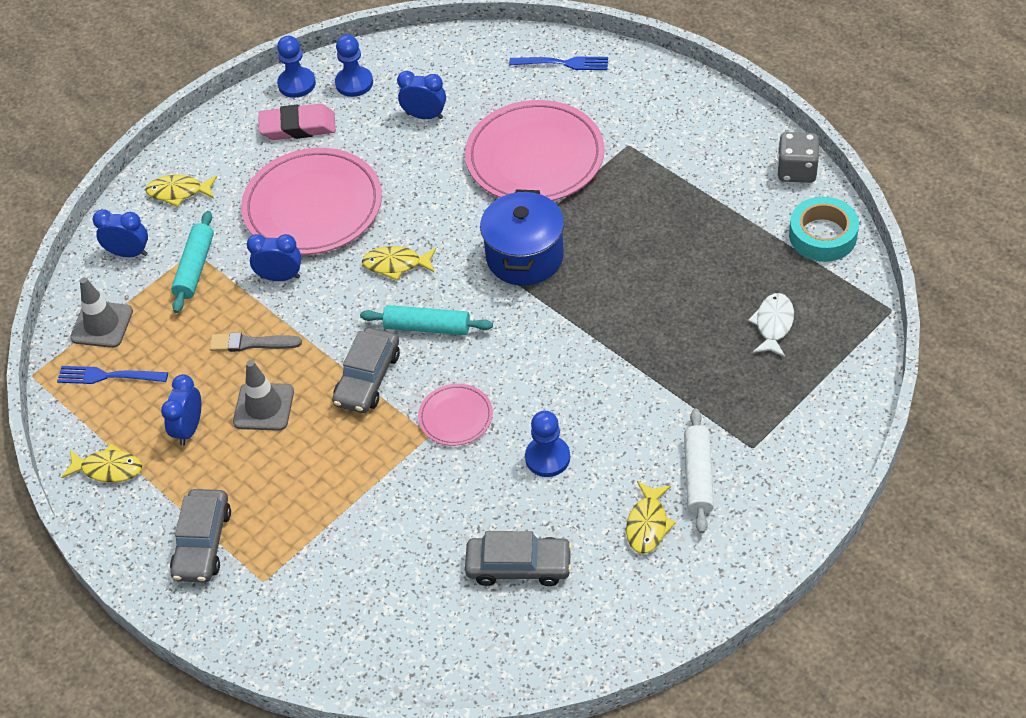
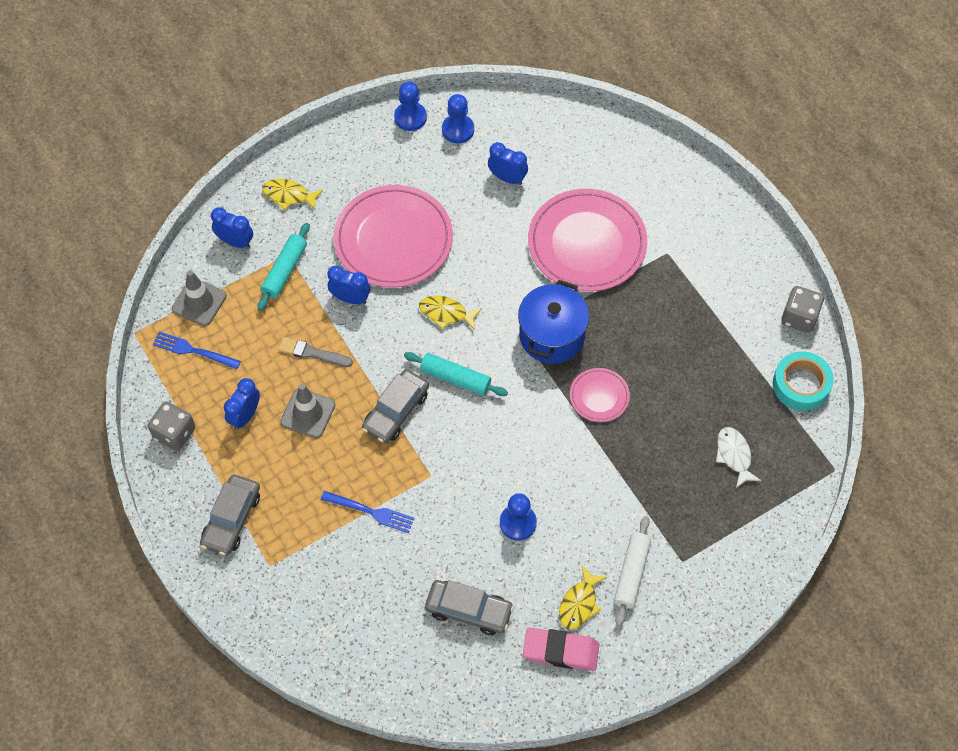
camera: 10 degrees right, 10 degrees up
yellow fish [61,444,142,483] -> grey dice [148,401,195,451]
pink eraser [258,104,336,140] -> pink eraser moved to [523,628,599,671]
pink plate [418,384,493,446] -> pink plate moved to [570,368,630,422]
blue fork [509,56,608,70] -> blue fork moved to [321,491,415,533]
white fish [748,293,794,357] -> white fish turned 45 degrees counterclockwise [716,427,761,488]

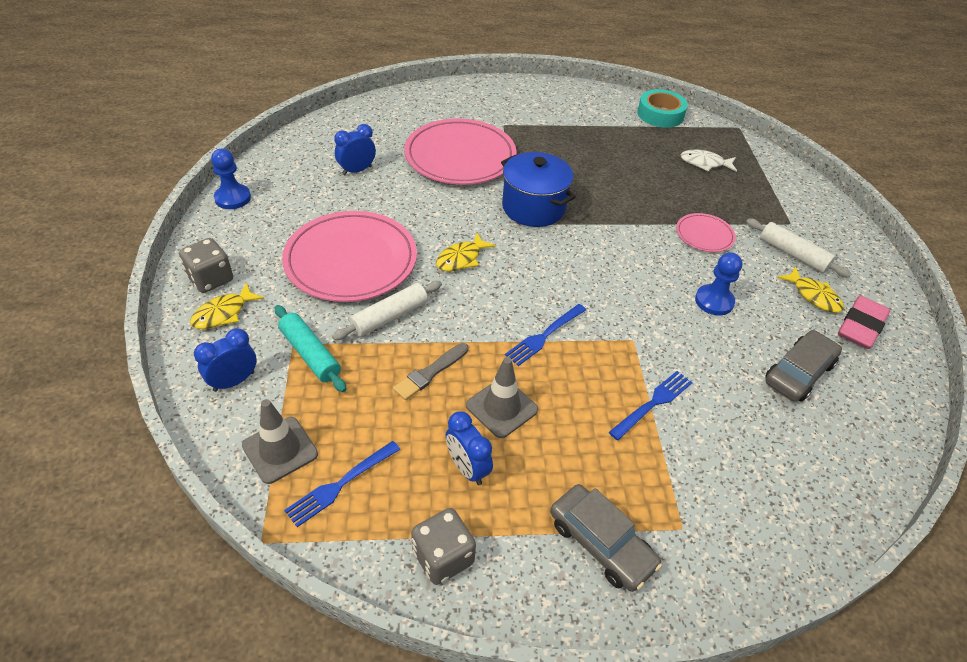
camera: 65 degrees left, 15 degrees down
blue clock [327,266,370,304] -> white rolling pin [332,281,442,340]
grey car [362,369,429,444] -> blue fork [505,304,586,366]
turquoise rolling pin [404,352,508,396] -> none
blue pawn [442,94,474,143] -> none
pink plate [570,368,630,422] -> pink plate moved to [676,213,736,252]
grey dice [782,286,824,333] -> grey dice moved to [179,238,233,293]

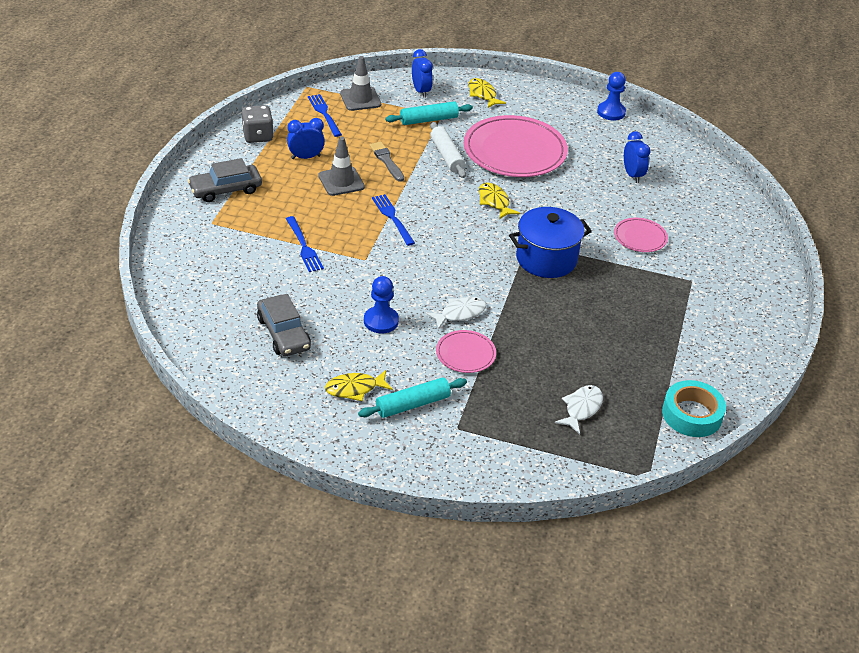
camera: 110 degrees right, 5 degrees down
grey dice [179,238,233,293] -> none
pink plate [404,119,517,185] -> pink plate [614,218,668,252], size x0.48
white rolling pin [746,219,851,278] -> turquoise rolling pin [358,377,467,418]
pink eraser [838,296,890,349] -> none
none -> white fish [426,297,486,330]

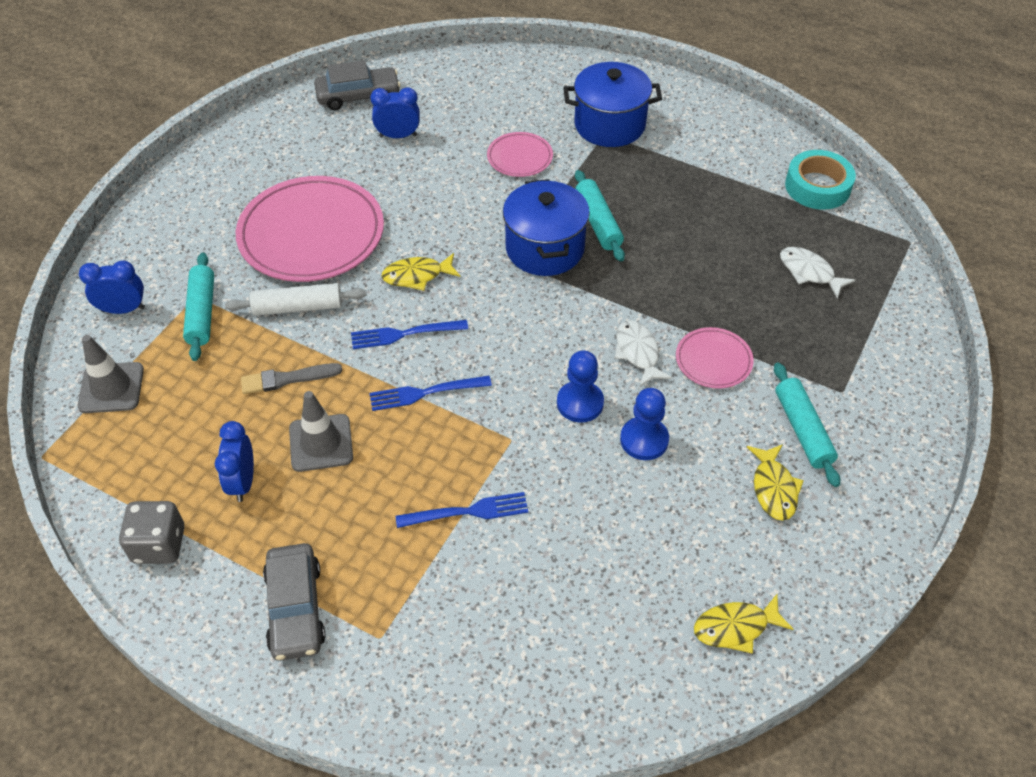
camera: 75 degrees left, 10 degrees up
grey car [257,294,311,356] -> grey car moved to [314,60,401,110]
blue fork [308,94,342,137] -> blue fork moved to [351,320,468,349]
yellow fish [468,78,506,108] -> yellow fish moved to [694,594,793,654]
blue pawn [597,72,626,120] -> blue pawn moved to [557,350,604,423]
none -> blue pot [563,62,662,147]
none -> turquoise rolling pin [575,170,625,261]

